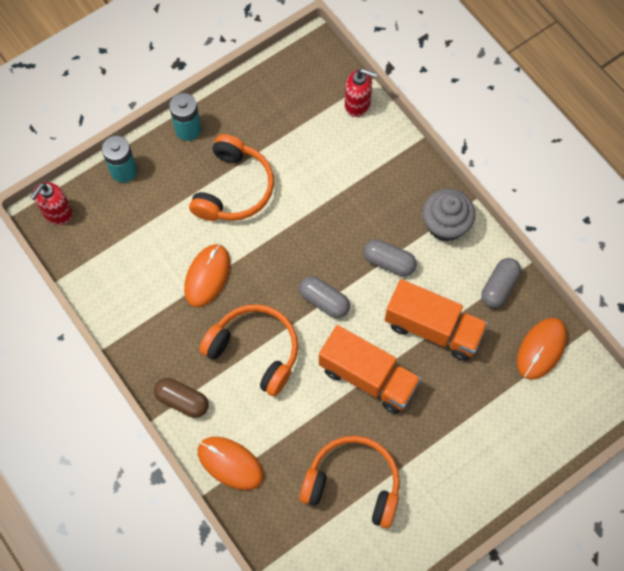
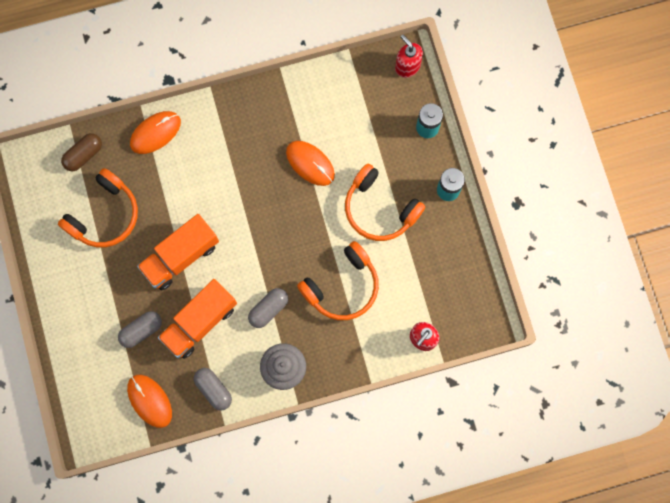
camera: 110 degrees right, 10 degrees up
brown capsule [154,378,209,418] -> brown capsule moved to [61,133,102,171]
orange headphones [199,304,298,397] -> orange headphones moved to [297,241,379,320]
grey capsule [299,276,350,318] -> grey capsule moved to [118,311,162,348]

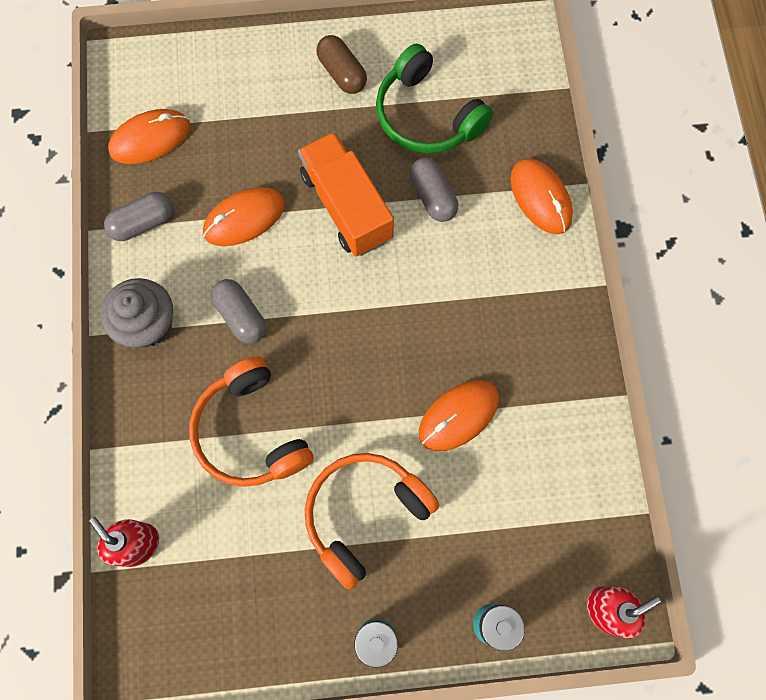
camera: 100 degrees right, 5 degrees down
orange headphones [58,168,138,247] -> green headphones [376,43,493,153]
brown capsule [61,133,102,171] -> brown capsule moved to [316,35,367,94]
grey capsule [118,311,162,348] -> grey capsule moved to [410,158,458,222]
orange truck [158,279,237,359] -> orange mouse [203,187,285,246]

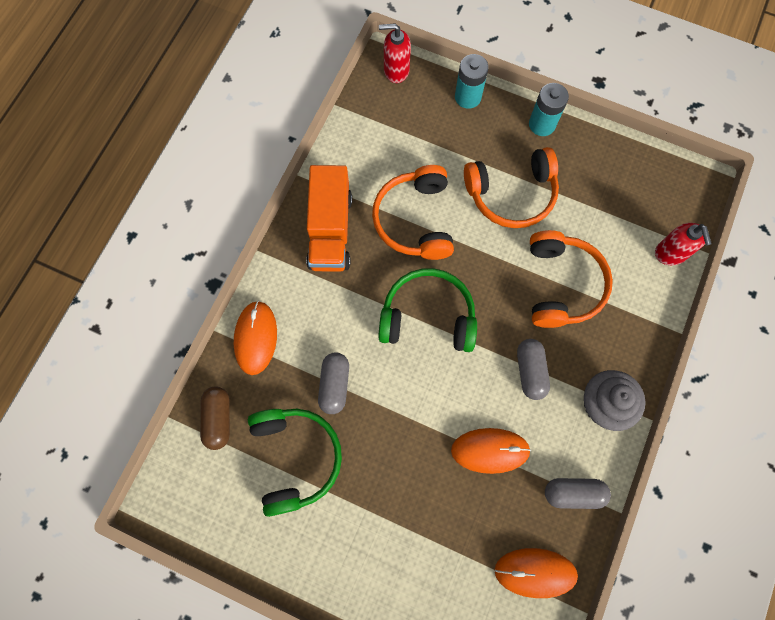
camera: 150 degrees left, 0 degrees up
orange truck [298,132,394,257] -> orange truck moved to [306,165,352,272]
brown capsule [316,35,367,94] -> brown capsule moved to [200,387,230,450]
orange mouse [419,380,499,451] -> orange headphones [372,165,454,260]
none -> green headphones [378,268,477,352]

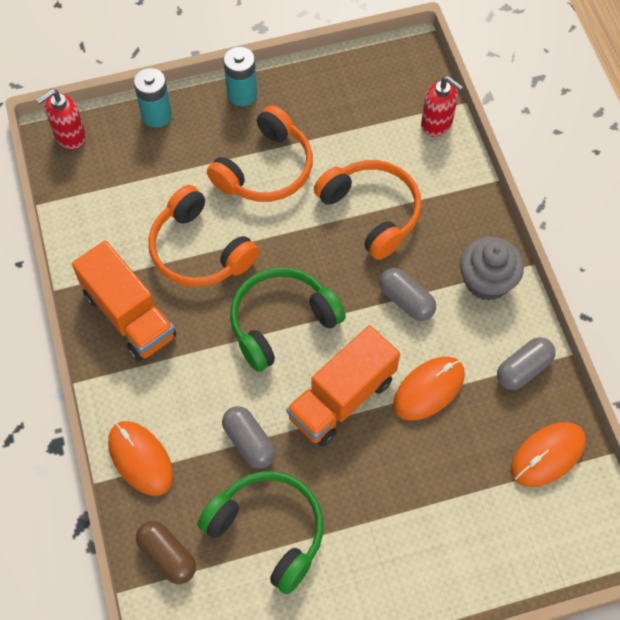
camera: 40 degrees left, 10 degrees down
none -> orange truck [286,325,400,447]

